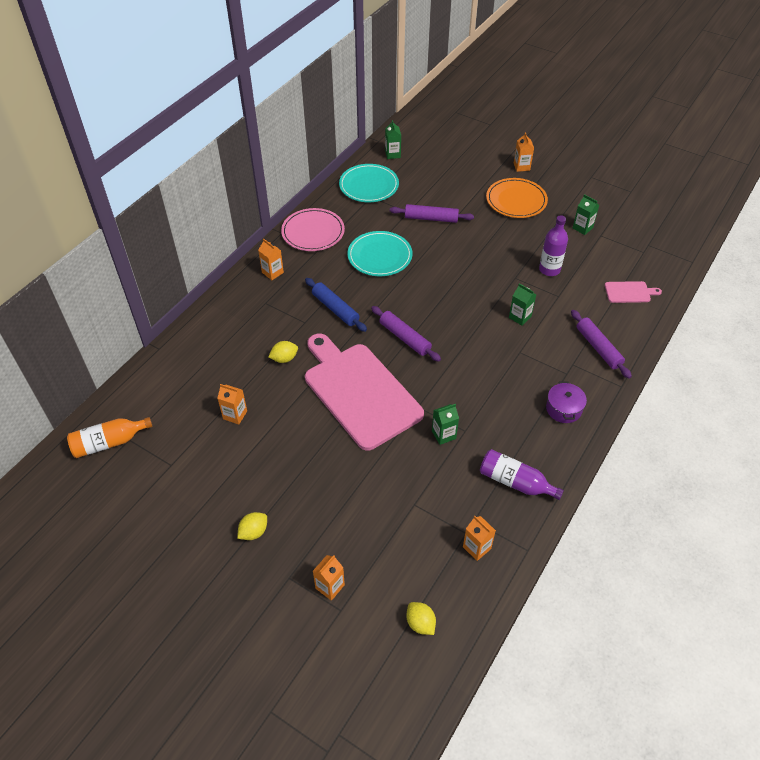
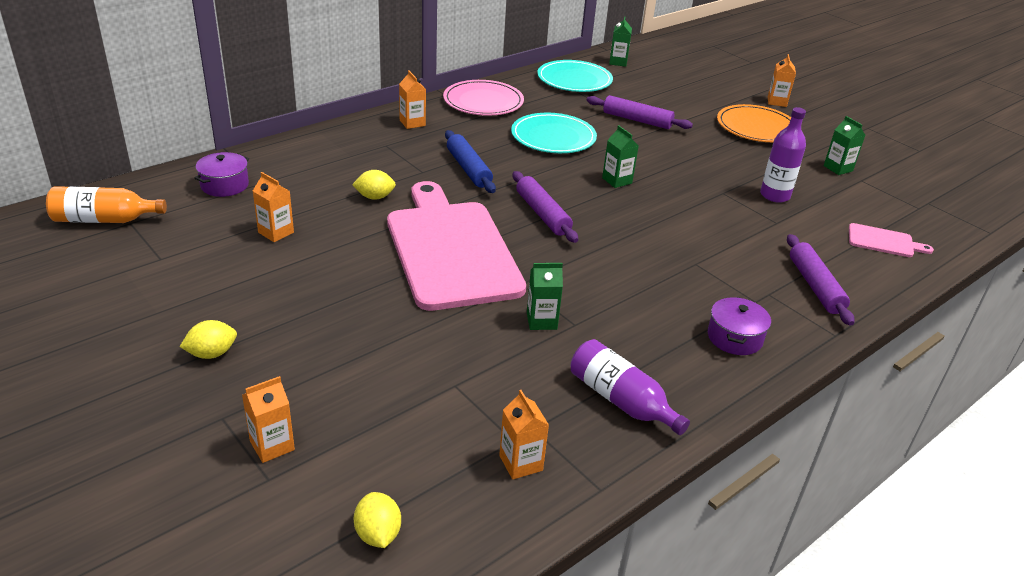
camera: 15 degrees right, 15 degrees down
green carton [509,283,536,326] -> green carton moved to [602,125,639,188]
none -> purple pot [194,152,249,197]

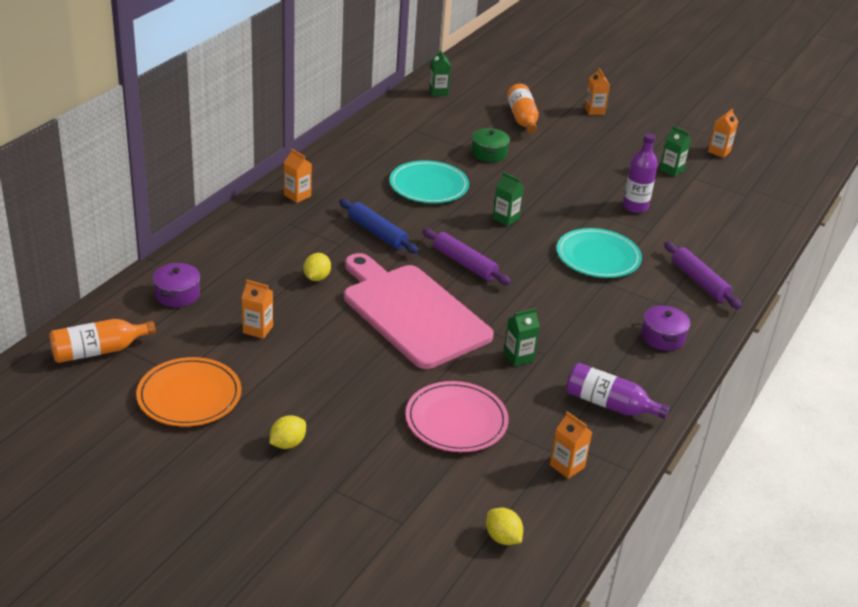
camera: 20 degrees left, 0 degrees up
orange carton [242,376,295,463] -> orange carton moved to [708,109,738,158]
yellow lemon [352,170,396,200] -> yellow lemon turned 45 degrees counterclockwise [303,253,331,281]
pink plate [443,80,524,116] -> pink plate moved to [406,381,509,452]
turquoise plate [537,60,613,92] -> turquoise plate moved to [556,228,642,278]
purple rolling pin [586,95,693,129] -> green pot [472,128,510,162]
orange plate [717,104,791,142] -> orange plate moved to [136,357,241,427]
pink cutting board [849,223,934,257] -> none
none -> orange bottle [507,84,539,133]

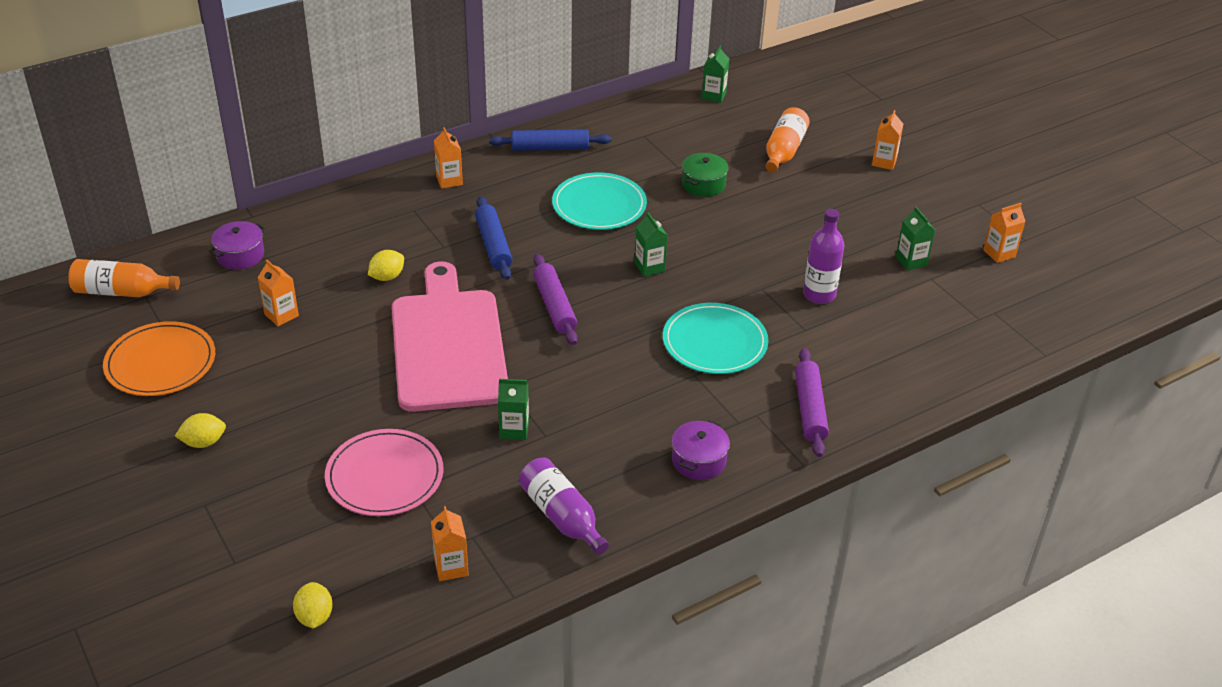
camera: 30 degrees right, 5 degrees up
none -> blue rolling pin [489,129,611,151]

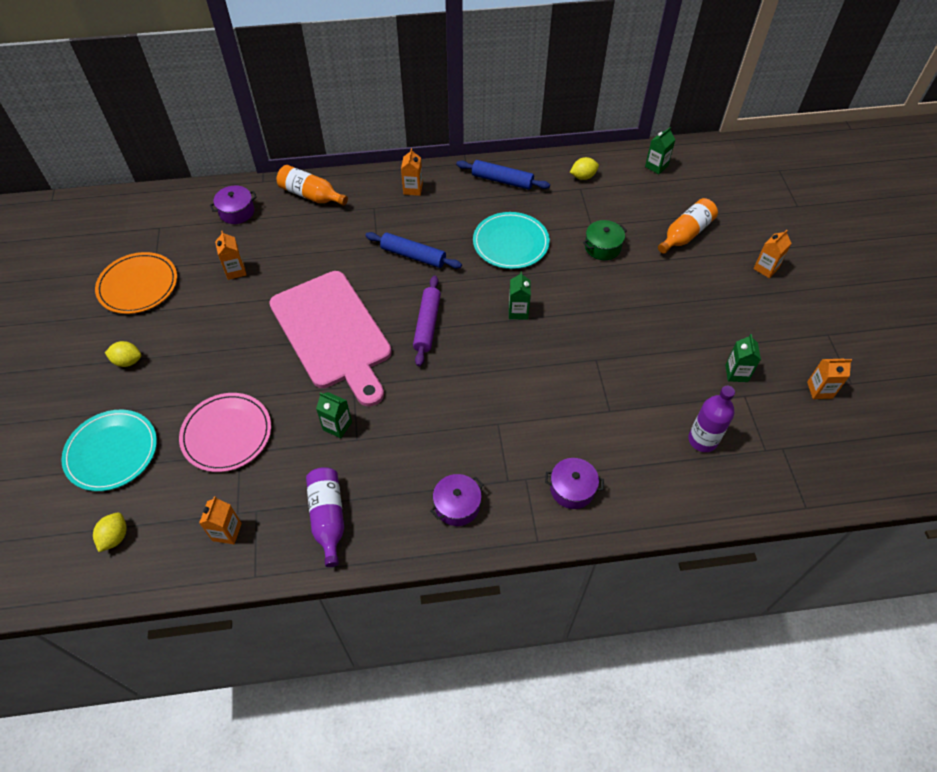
camera: 25 degrees right, 15 degrees up
orange bottle [68,259,180,297] -> orange bottle moved to [277,165,348,206]
yellow lemon [368,250,404,281] -> yellow lemon moved to [570,157,599,180]
pink cutting board [392,261,508,412] -> pink cutting board turned 135 degrees clockwise [269,271,392,407]
blue rolling pin [475,196,512,280] -> blue rolling pin turned 75 degrees counterclockwise [365,232,462,269]
turquoise plate [663,303,768,374] -> turquoise plate moved to [61,410,157,491]
purple rolling pin [795,348,829,457] -> purple pot [545,458,604,509]
purple bottle [803,209,844,304] -> purple bottle moved to [688,386,735,452]

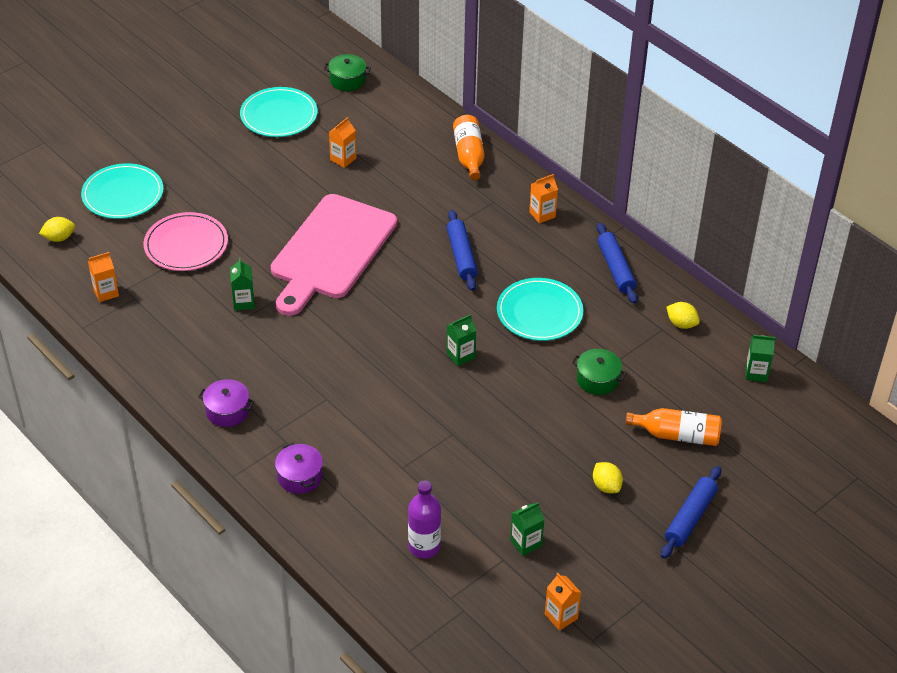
camera: 55 degrees right, 10 degrees down
orange plate [95,252,177,314] -> turquoise plate [240,87,318,137]
yellow lemon [105,341,141,367] -> yellow lemon moved to [593,462,623,493]
purple pot [210,186,257,224] -> none
purple bottle [306,467,344,567] -> none
purple rolling pin [413,276,441,366] -> none
orange carton [753,230,791,278] -> blue rolling pin [661,466,721,559]
none -> green pot [324,54,371,91]

